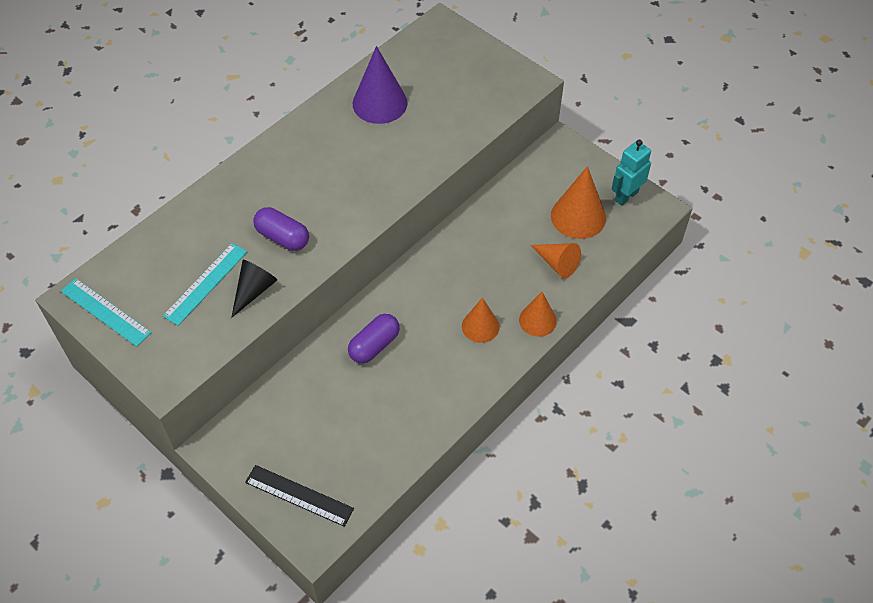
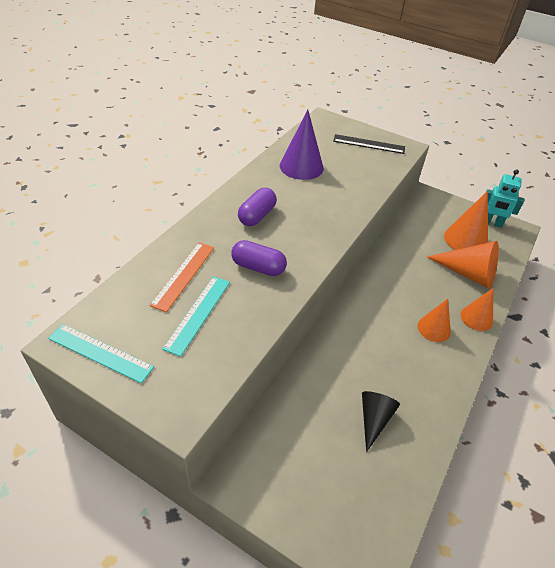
camera: 15 degrees left, 10 degrees down
black cone [231,260,277,318] -> black cone moved to [362,391,400,452]
black ruler [245,465,354,527] -> black ruler moved to [333,134,405,154]
purple capsule [348,314,400,364] -> purple capsule moved to [238,188,277,226]
orange cone [531,243,581,278] -> orange cone [427,241,499,289], size x1.57
turquoise robot [611,140,651,206] -> turquoise robot turned 105 degrees counterclockwise [486,169,524,228]
none -> orange ruler [150,242,214,312]

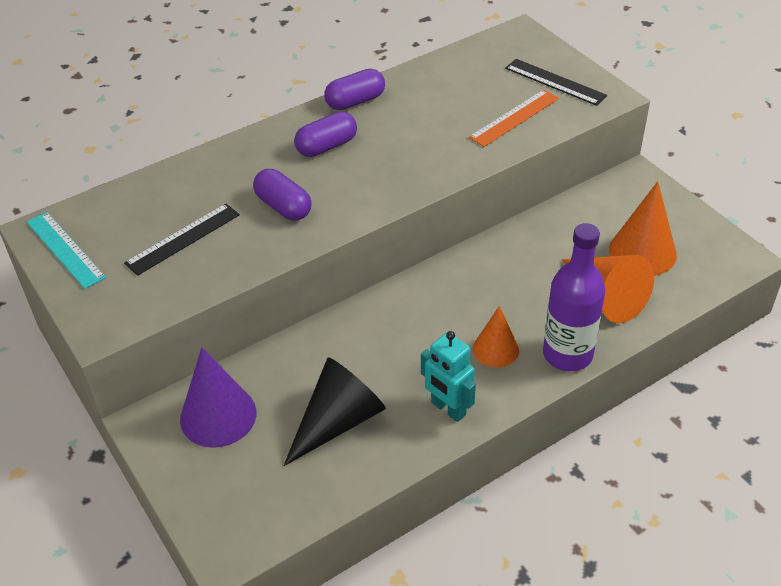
camera: 30 degrees right, 0 degrees up
orange ruler [150,242,214,312] -> orange ruler moved to [469,90,559,147]
turquoise ruler [162,276,230,357] -> black ruler [124,204,240,276]
purple cone [280,110,324,180] -> purple cone moved to [180,347,256,448]
black cone [362,391,400,452] -> black cone [284,357,386,466], size x1.57
orange cone [461,288,493,331] -> purple bottle [543,223,606,371]
turquoise robot [486,169,524,228] -> turquoise robot moved to [421,331,476,422]
none -> purple capsule [324,69,385,110]

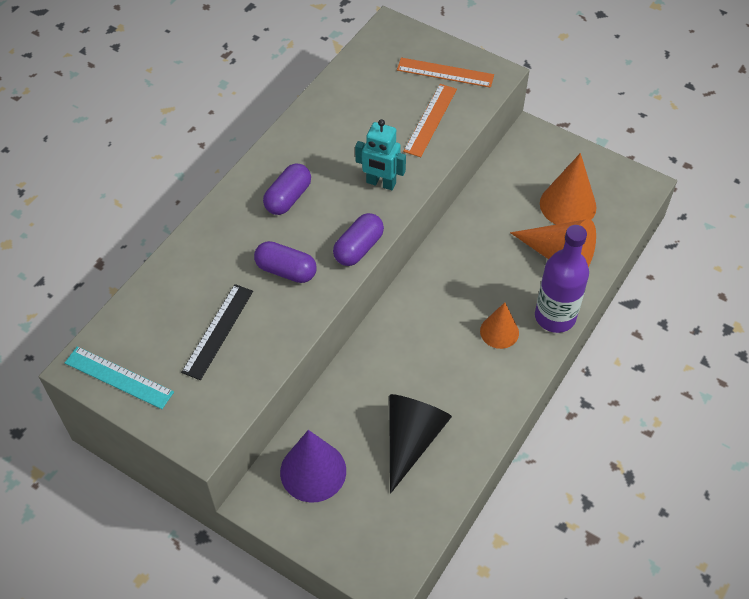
camera: 25 degrees left, 10 degrees up
purple capsule [324,69,385,110] -> purple capsule moved to [333,213,384,266]
turquoise robot [421,331,476,422] -> turquoise robot moved to [355,119,406,190]
black ruler [505,59,607,106] -> orange ruler [397,58,494,88]

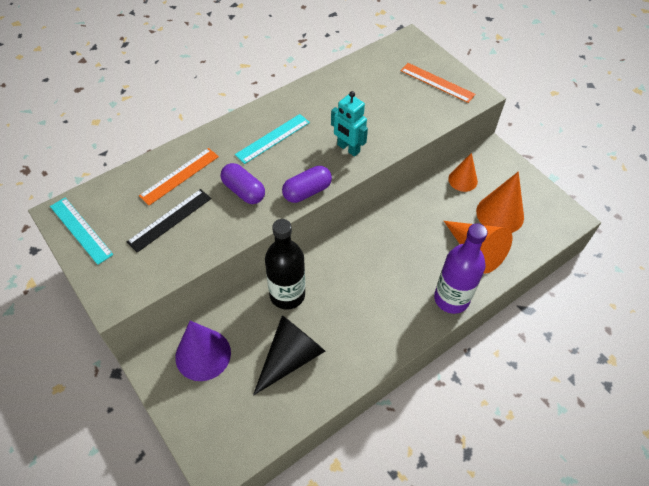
camera: 20 degrees right, 0 degrees up
purple capsule [263,163,311,215] -> turquoise ruler [235,114,310,164]
orange ruler [403,84,457,157] -> orange ruler moved to [139,148,219,205]
orange cone [480,302,519,349] -> orange cone moved to [448,153,478,192]
none -> black bottle [265,219,305,310]

